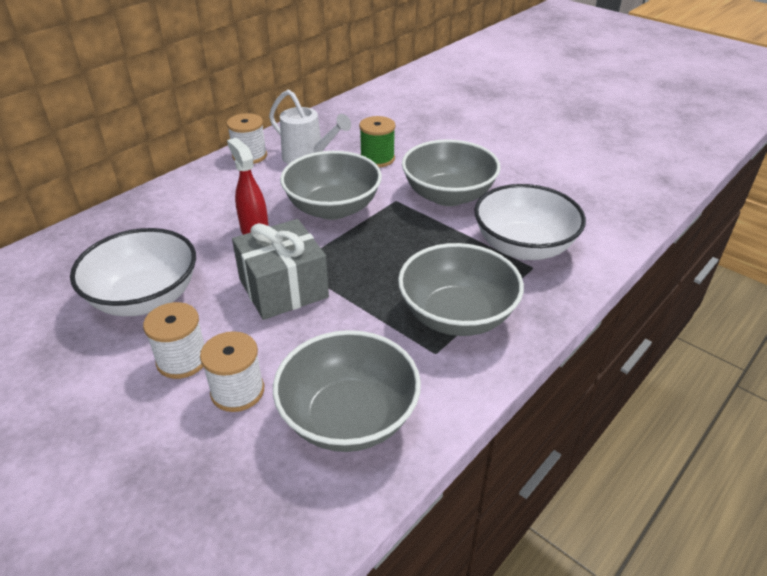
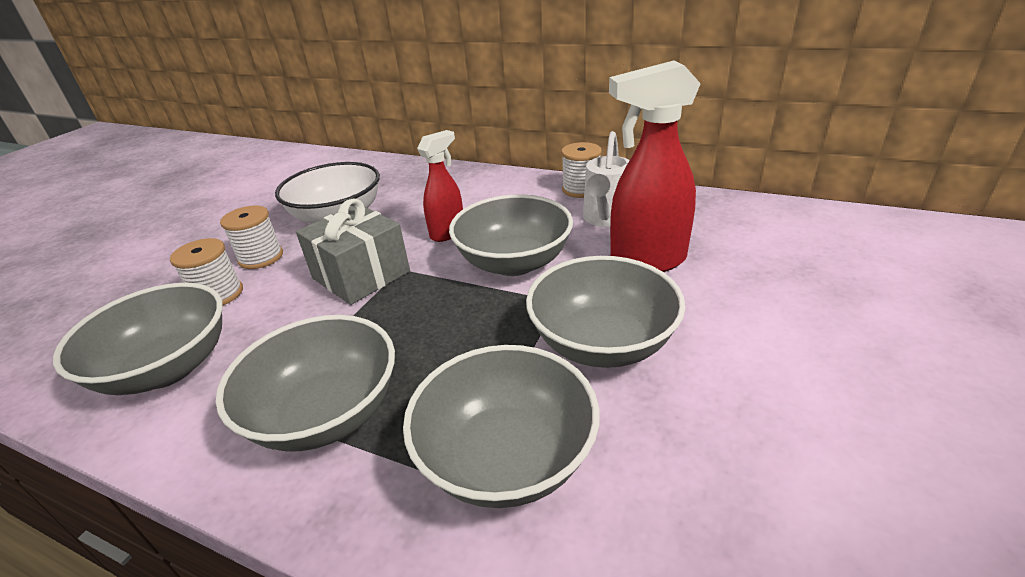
camera: 75 degrees right, 5 degrees down
green spool [359,116,395,167] -> red spray bottle [609,60,701,272]
white bowl [474,184,586,260] -> grey bowl [403,345,600,508]

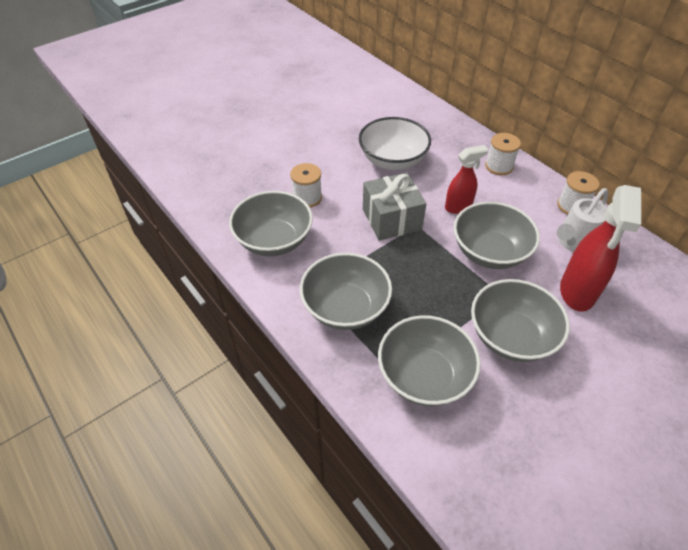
camera: 25 degrees right, 15 degrees up
white spool [220,205,283,269] -> white spool moved to [485,133,521,175]
red spray bottle [609,60,701,272] -> red spray bottle turned 90 degrees counterclockwise [560,185,641,312]

